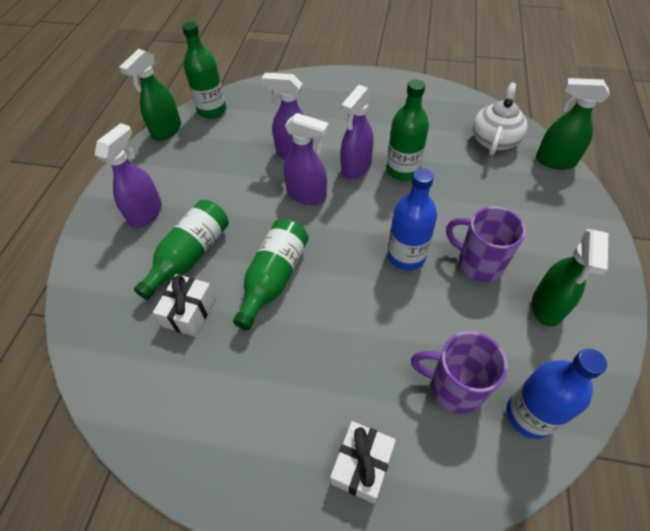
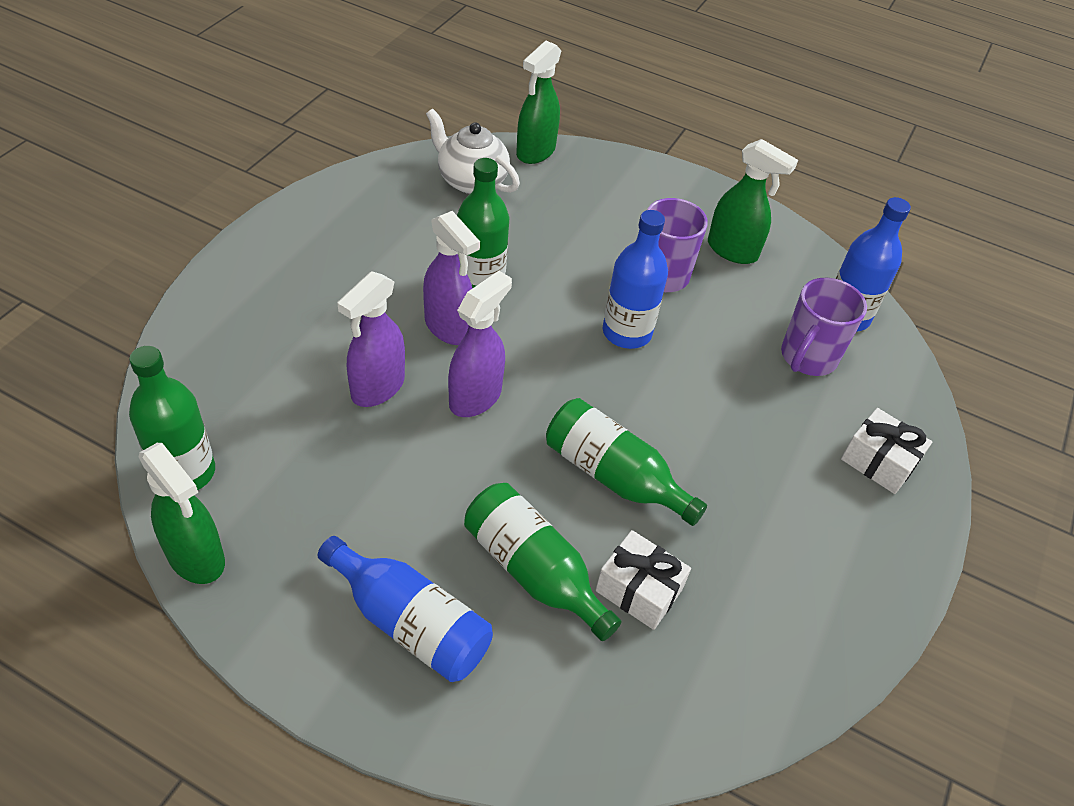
camera: 80 degrees left, 5 degrees down
purple spray bottle [95,123,162,228] -> blue bottle [318,536,493,682]

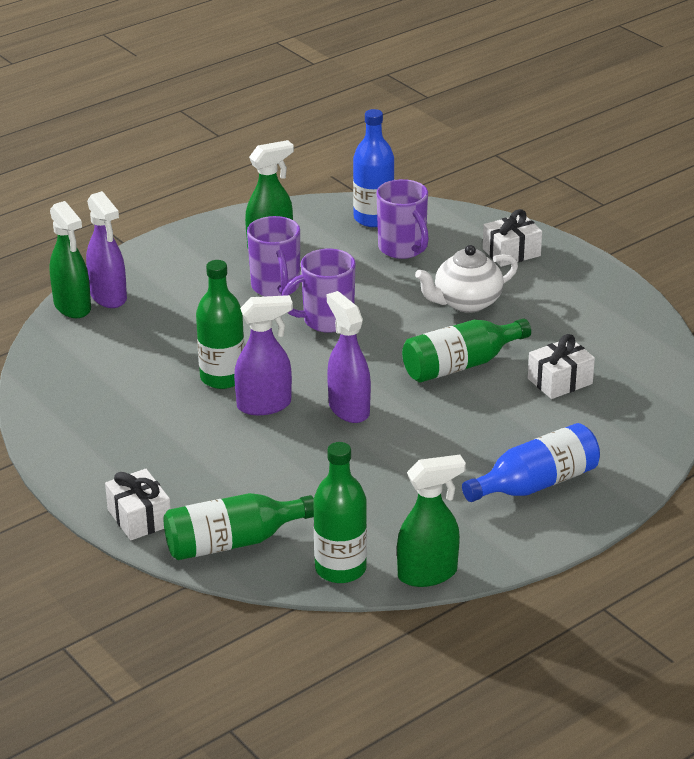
camera: 60 degrees left, 15 degrees down
purple spray bottle [337,271,405,407] -> purple spray bottle moved to [86,191,127,308]
white teapot [426,109,520,194] -> white teapot moved to [415,245,518,313]
green bottle [464,483,621,641] -> green bottle moved to [164,493,314,560]
blue bottle [603,210,668,349] -> purple mug [282,249,355,333]
none -> white gift [105,469,171,540]

